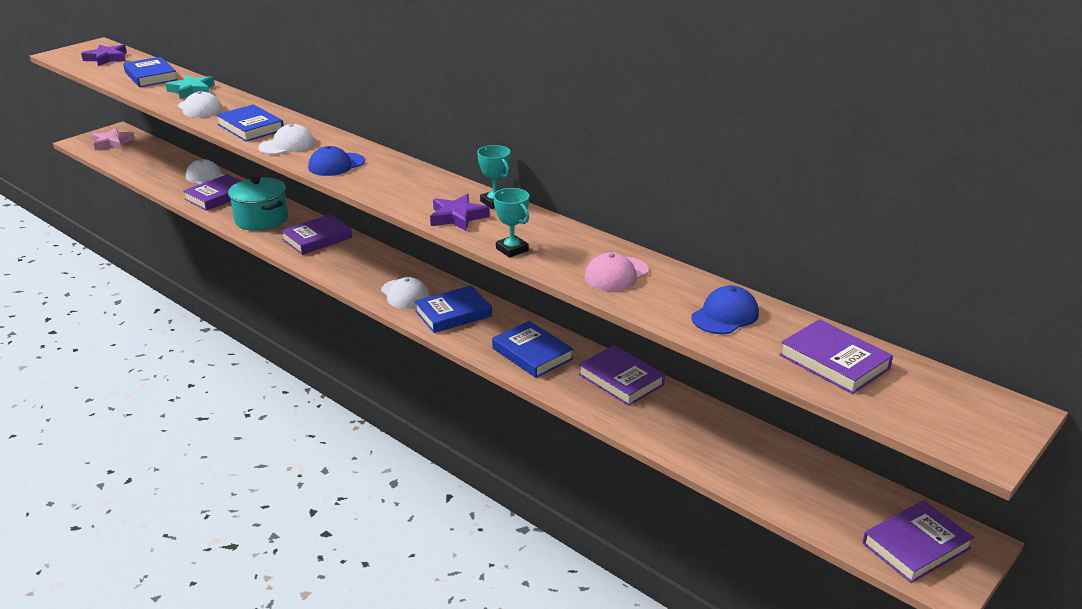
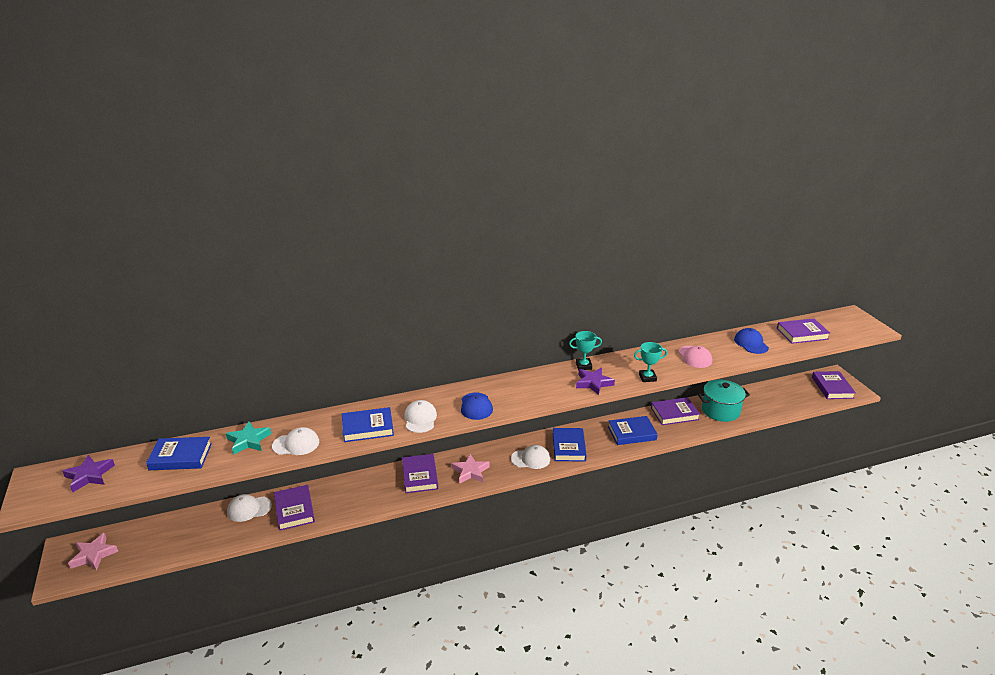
camera: 60 degrees left, 0 degrees up
turquoise pot [228,177,288,231] -> turquoise pot moved to [698,380,750,422]
none -> pink star [451,454,489,484]

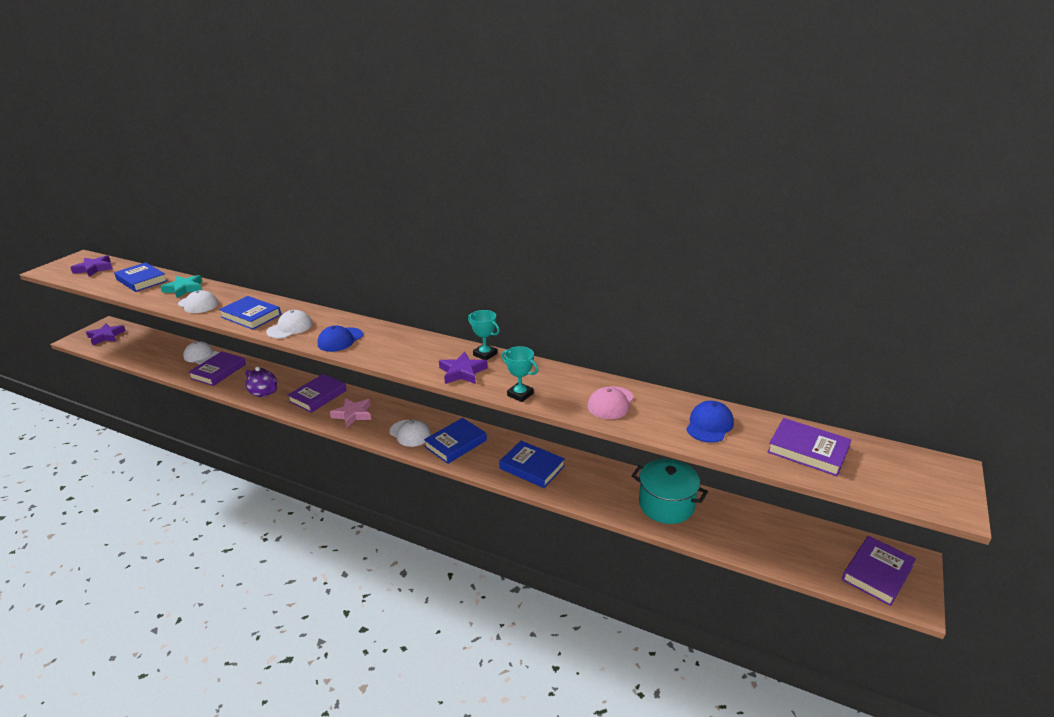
camera: 45 degrees right, 0 degrees up
pink star [68,533,118,571] -> purple star [86,323,126,345]
purple book [651,397,700,425] -> none
none -> purple teapot [245,367,277,397]

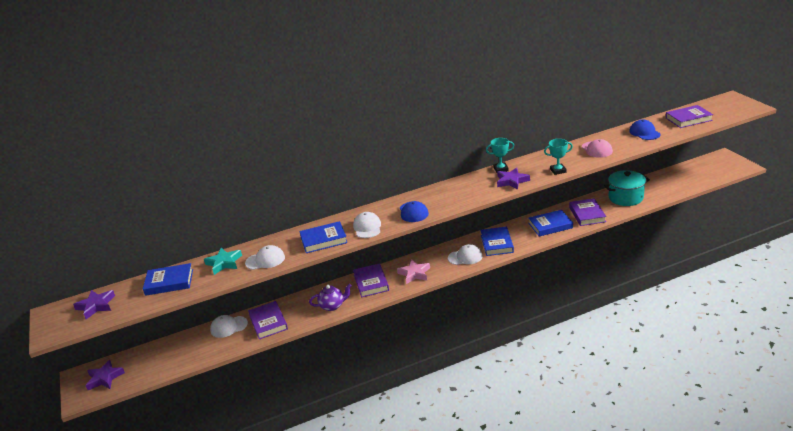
camera: 45 degrees left, 0 degrees up
purple book [842,536,916,606] -> purple book moved to [569,198,606,226]

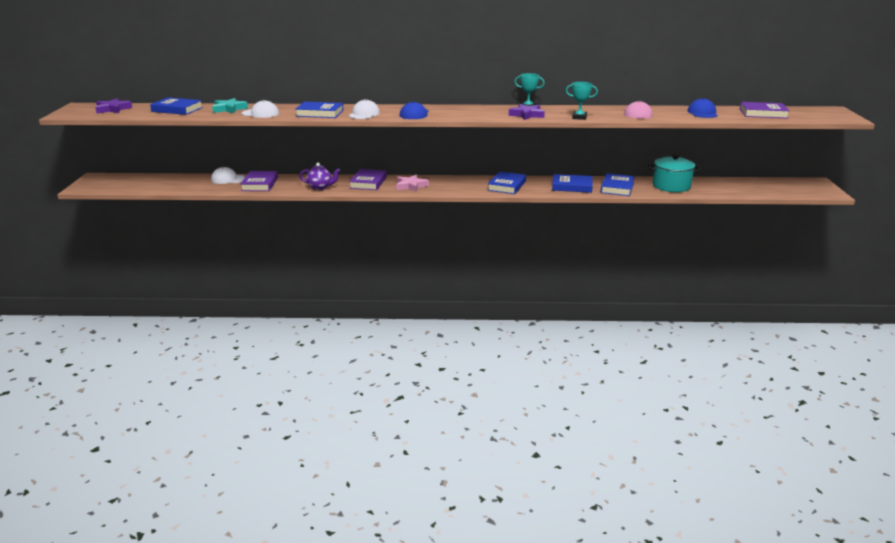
camera: 20 degrees right, 5 degrees down
purple star [86,360,125,390] -> none
white cap [448,244,483,265] -> none
purple book [569,198,606,226] -> blue book [601,173,635,196]

